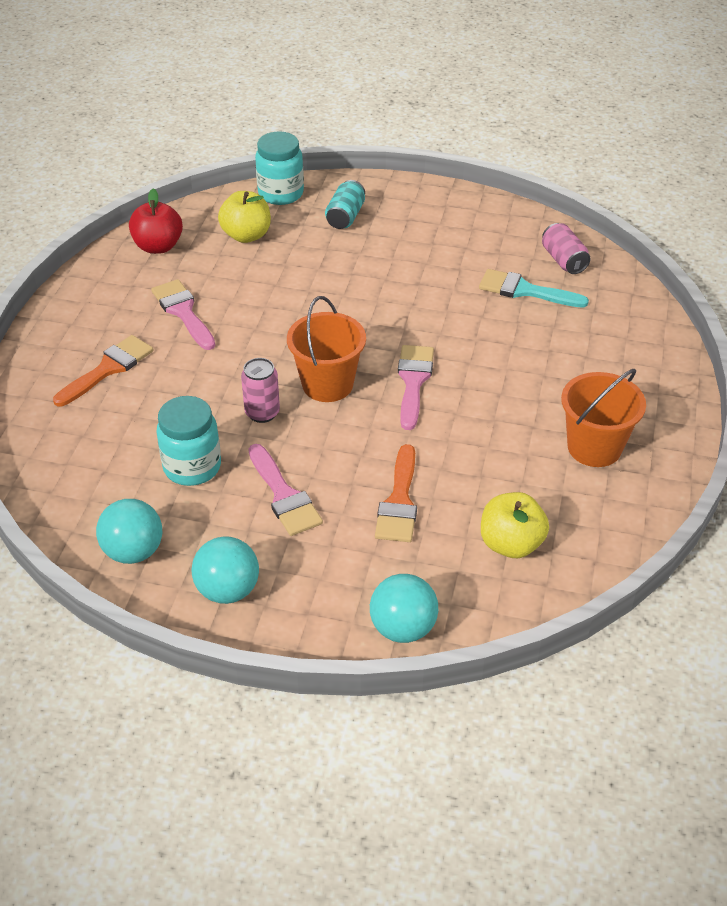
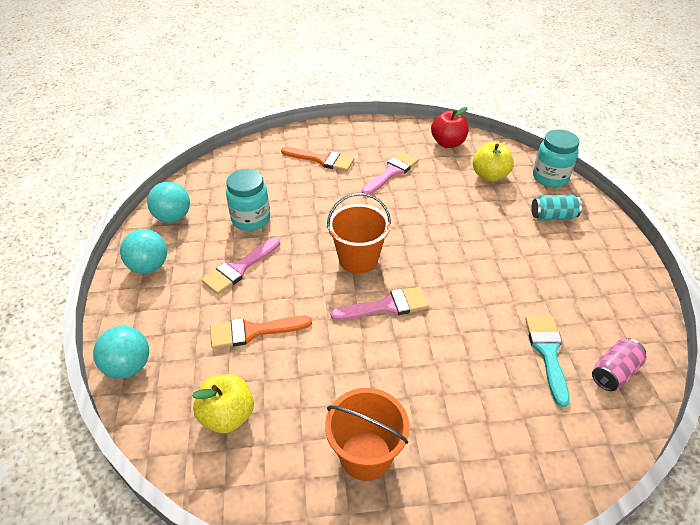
camera: 70 degrees right, 0 degrees up
pink can [241,358,280,423] -> none

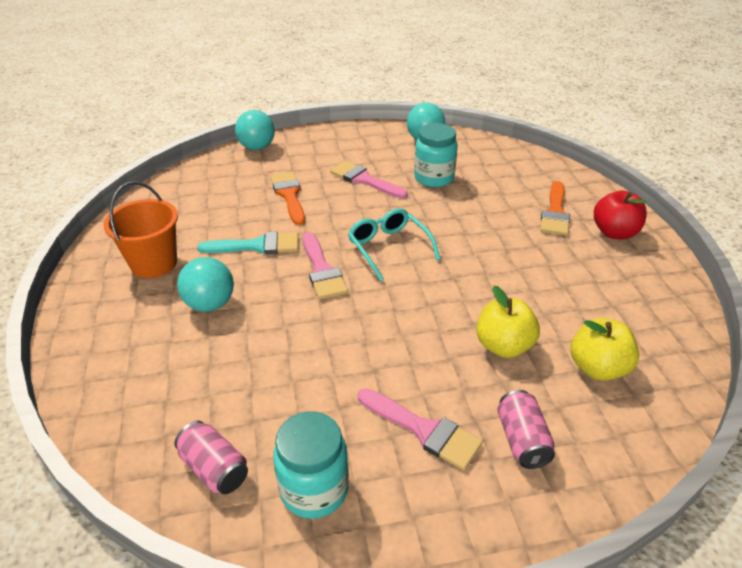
camera: 85 degrees right, 5 degrees down
turquoise ball [120,229,167,274] -> turquoise ball moved to [177,257,234,312]
yellow apple [192,374,254,433] -> yellow apple moved to [476,286,540,358]
orange bucket [327,193,391,274] -> turquoise glasses [348,208,441,281]
pink brush [362,152,419,194] -> pink brush moved to [358,388,483,470]
red apple [431,107,469,148] -> red apple moved to [594,190,647,239]
turquoise brush [525,316,570,407] -> turquoise brush moved to [197,231,298,254]
turquoise can [531,195,582,220] -> pink can [497,390,555,469]
turquoise jar [533,129,580,187] -> turquoise jar moved to [273,411,349,519]

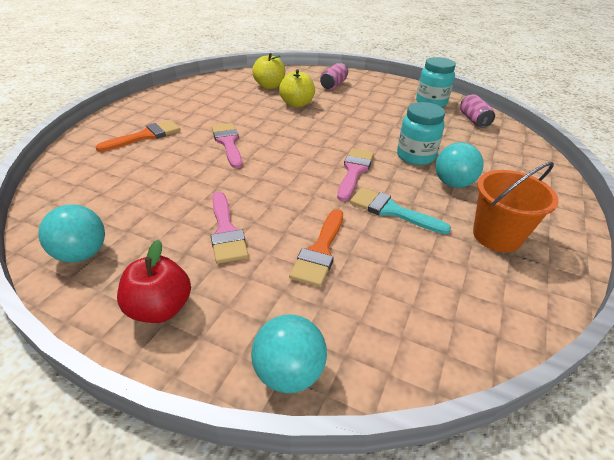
camera: 145 degrees left, 0 degrees up
turquoise glasses [348,208,441,281] -> none
pink brush [358,388,483,470] -> pink brush moved to [212,123,242,168]
turquoise jar [414,123,458,187] -> turquoise jar moved to [397,102,445,165]
red apple [594,190,647,239] -> red apple moved to [117,239,191,323]

